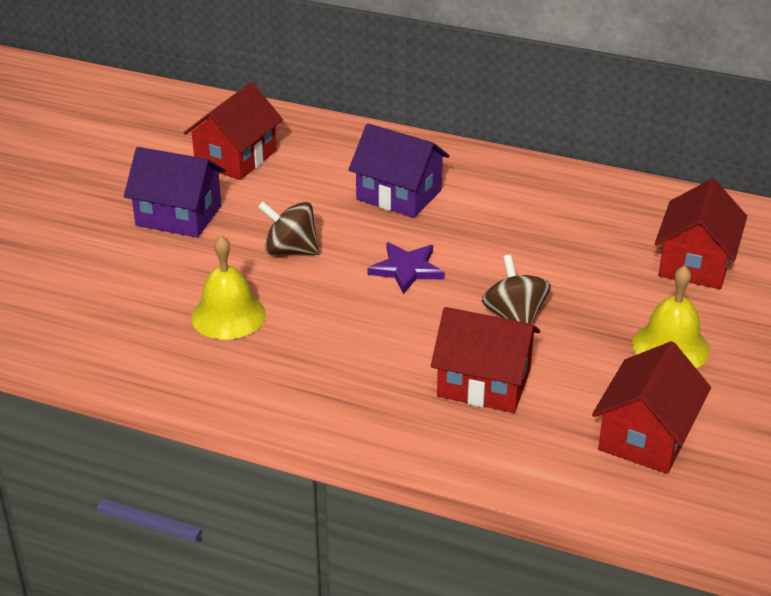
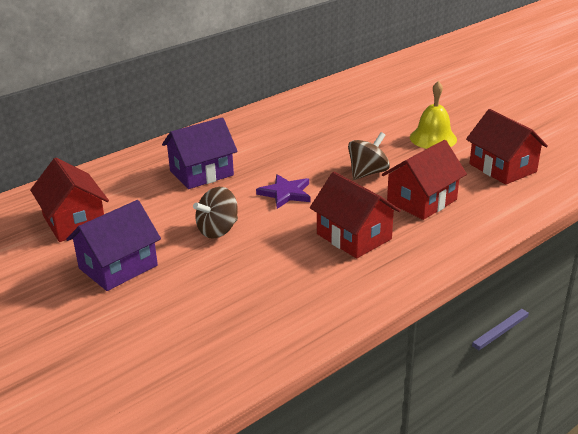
camera: 60 degrees left, 5 degrees down
yellow bell [191,235,266,340] -> none
brown spinning top [482,255,551,324] -> brown spinning top turned 120 degrees clockwise [348,132,390,180]
red house [655,179,747,289] -> red house moved to [310,172,401,259]

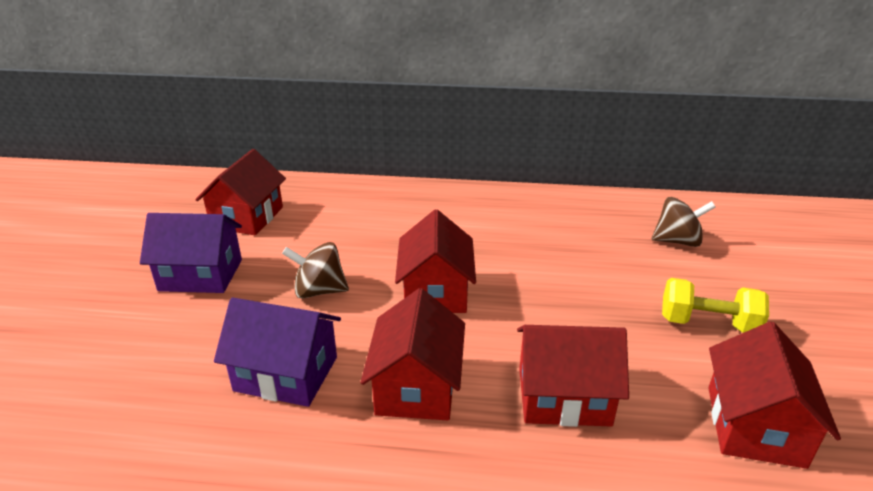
camera: 45 degrees right, 0 degrees up
purple house [162,117,238,189] -> purple house moved to [214,298,341,407]
purple star [256,174,311,209] -> red house [395,210,476,313]
brown spinning top [348,132,390,180] -> brown spinning top moved to [651,197,716,247]
yellow bell [410,81,457,149] -> yellow dumbbell [662,278,769,333]

